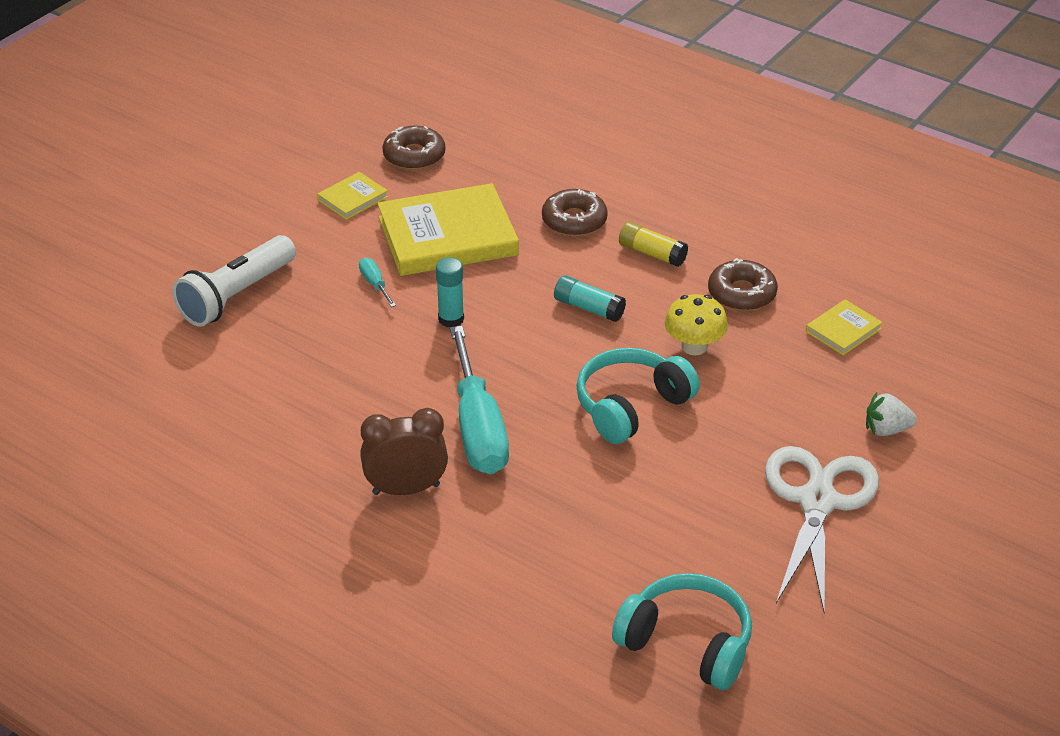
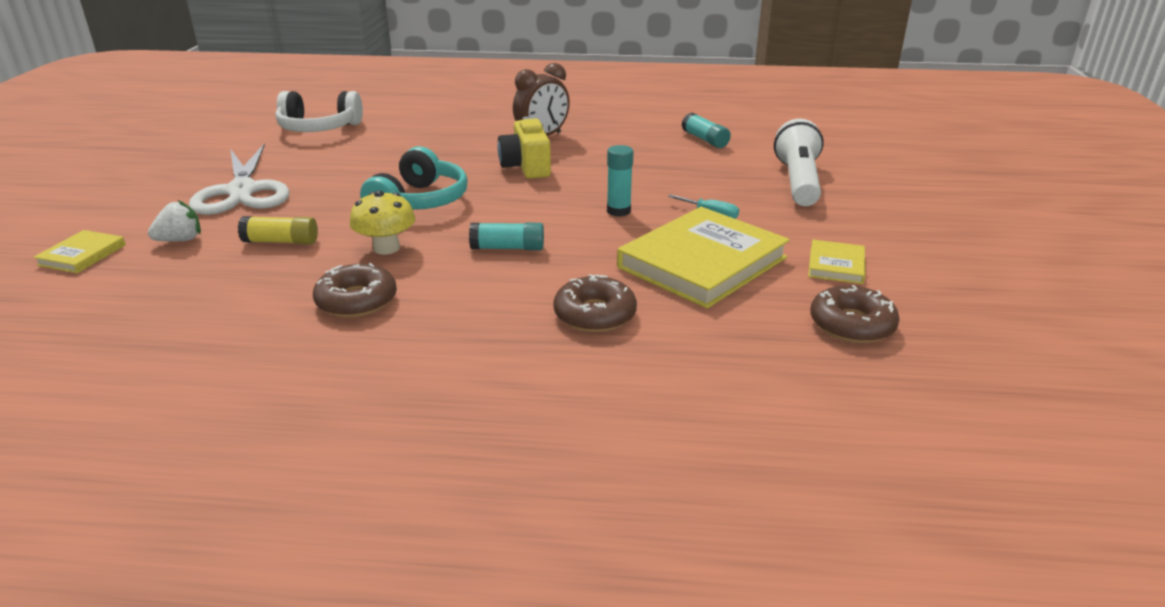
camera: 150 degrees right, 10 degrees down
turquoise screwdriver [450,326,509,474] -> yellow camera [498,116,551,179]
turquoise headphones [612,573,752,690] -> white headphones [275,91,363,132]
yellow glue stick [619,222,688,267] -> yellow glue stick moved to [238,216,318,244]
yellow book [806,299,883,355] -> yellow book moved to [33,230,126,273]
none -> turquoise glue stick [682,113,731,148]

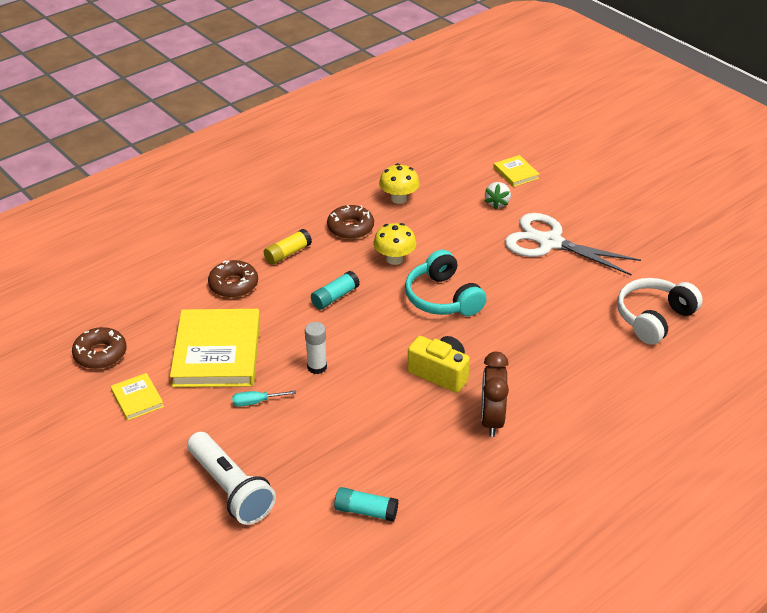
camera: 135 degrees right, 10 degrees up
yellow glue stick [238,216,318,244] -> yellow glue stick moved to [264,229,312,265]
turquoise glue stick [607,145,633,216] -> white glue stick [305,322,327,374]
none -> yellow mushroom [379,163,420,204]

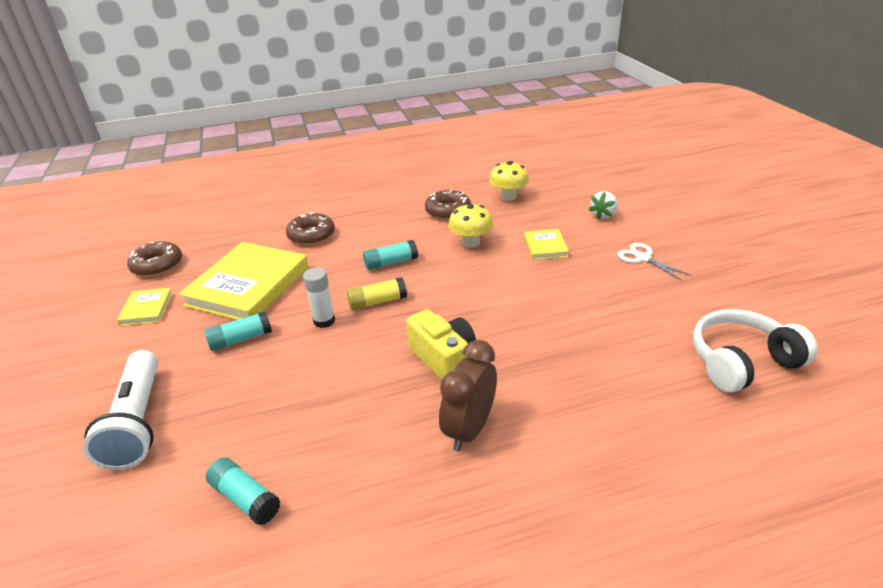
camera: 25 degrees right, 5 degrees down
turquoise screwdriver [232,390,296,407] -> turquoise glue stick [204,311,272,351]
yellow glue stick [264,229,312,265] -> yellow glue stick moved to [347,277,407,310]
turquoise headphones [405,250,487,316] -> none
yellow book [493,155,539,187] -> yellow book moved to [524,229,569,260]
white scissors [505,213,641,276] -> white scissors [617,243,691,281], size x0.49

